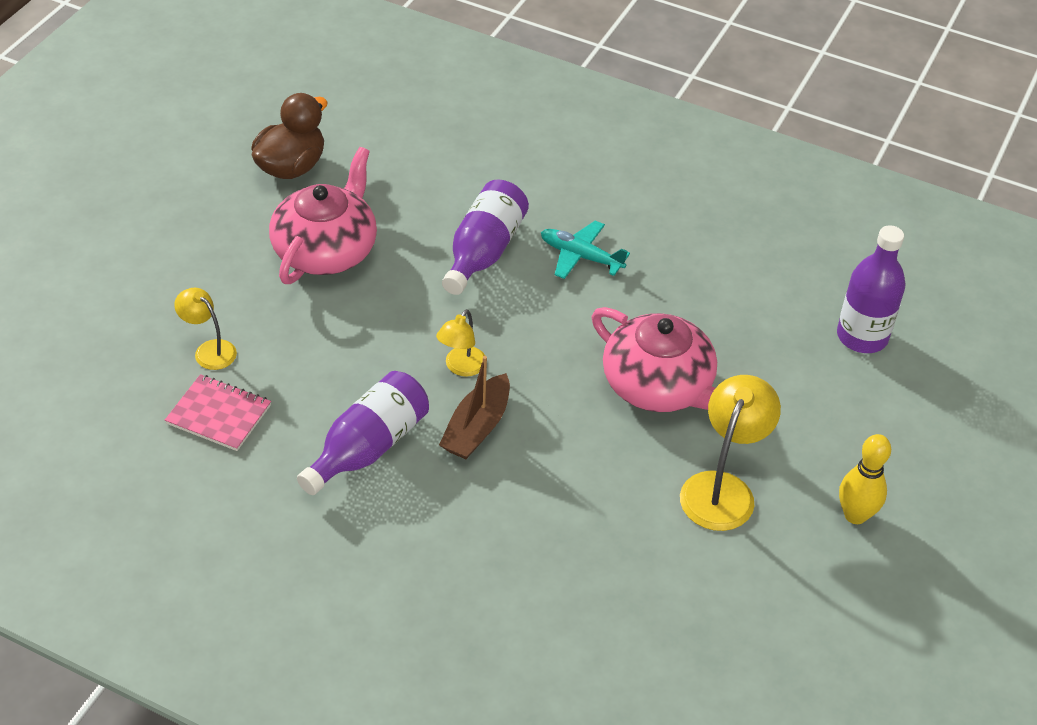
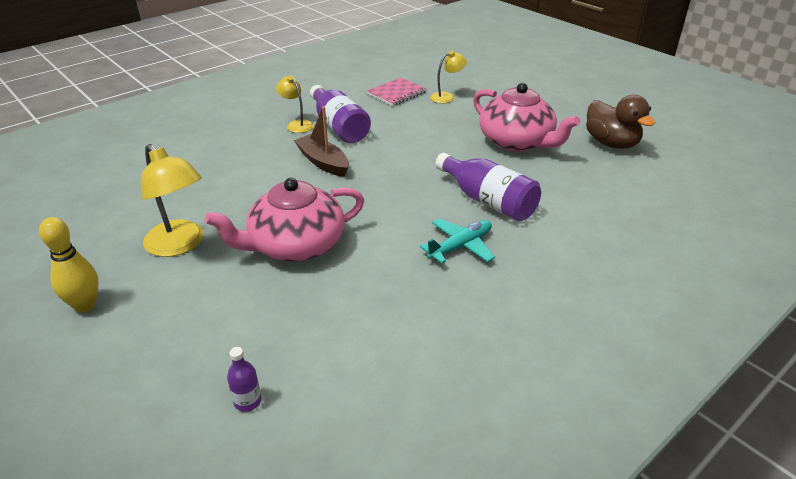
camera: 115 degrees right, 10 degrees down
yellow lamp [436,309,485,377] -> yellow lamp moved to [276,76,314,133]
purple bottle [837,225,905,353] -> purple bottle [227,347,261,412], size x0.46

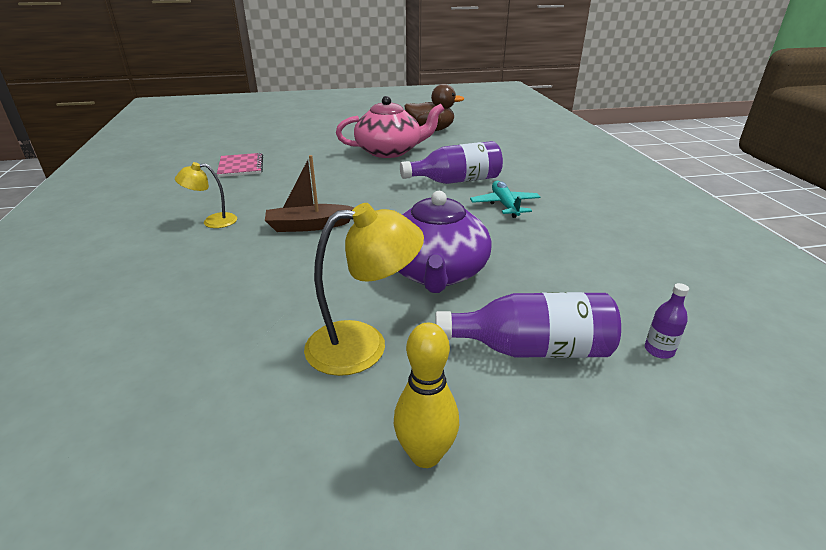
camera: 60 degrees left, 5 degrees down
pink teapot [205,178,364,262] -> purple teapot [398,191,492,293]
purple bottle [310,85,371,143] -> purple bottle moved to [435,292,621,358]
yellow lamp [430,51,467,103] -> none

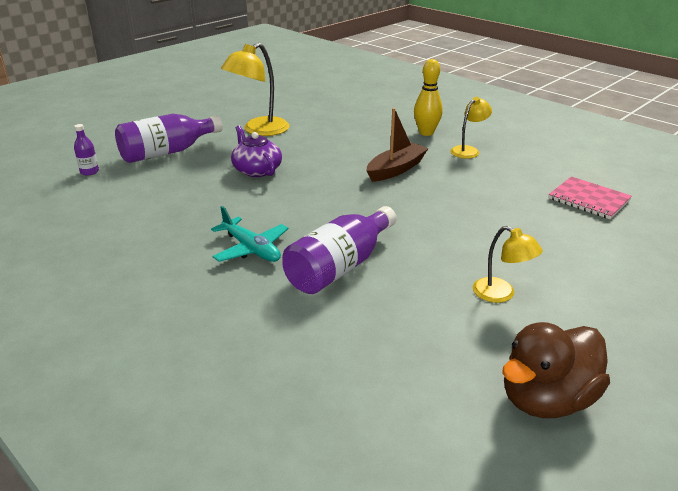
camera: 145 degrees right, 0 degrees up
pink teapot [336,96,445,158] -> yellow lamp [473,226,543,303]
yellow bowling pin [394,323,459,468] -> yellow bowling pin moved to [414,59,443,136]
purple teapot [398,191,492,293] -> purple teapot [231,126,282,177], size x0.61

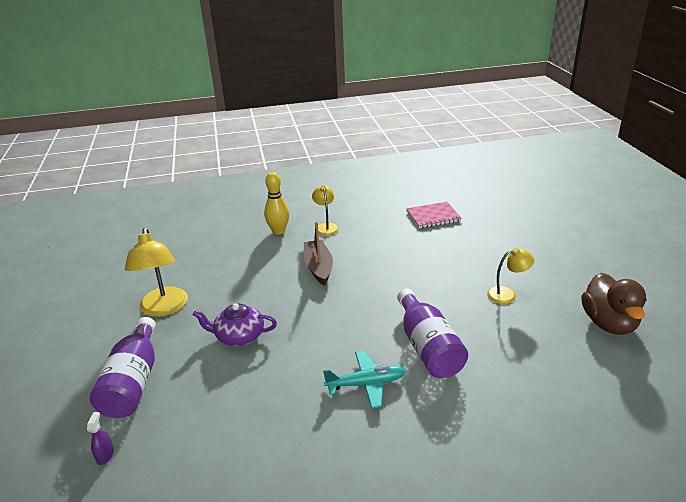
camera: 55 degrees left, 0 degrees up
purple bottle [74,124,99,176] -> purple spray bottle [87,412,114,465]

